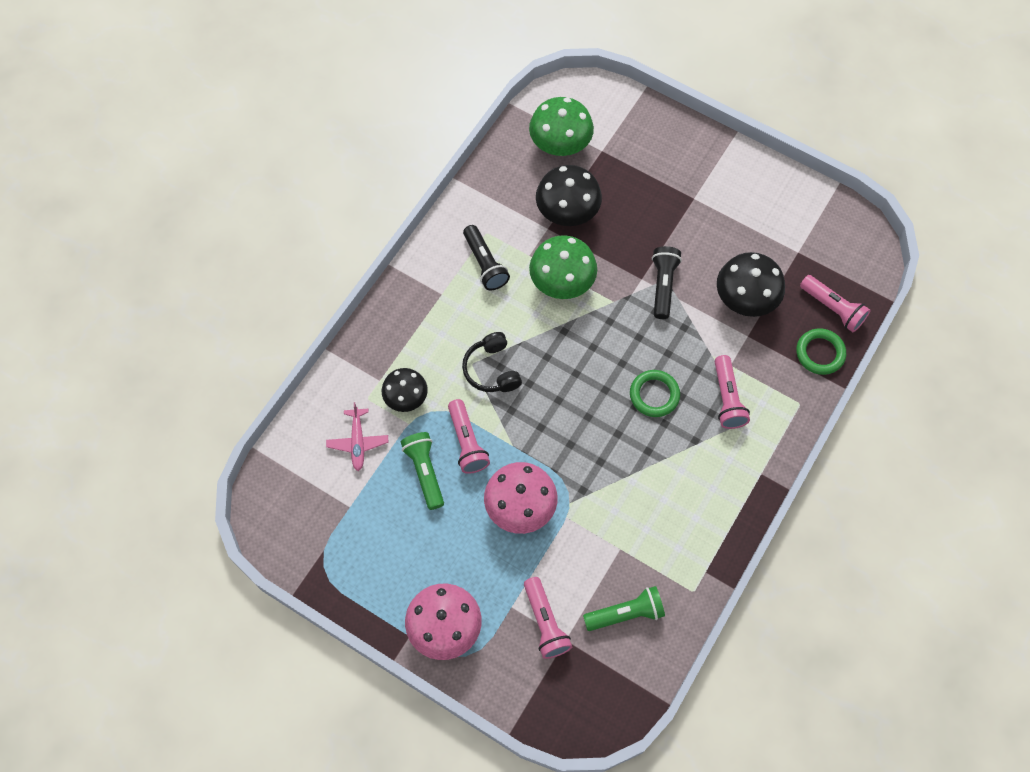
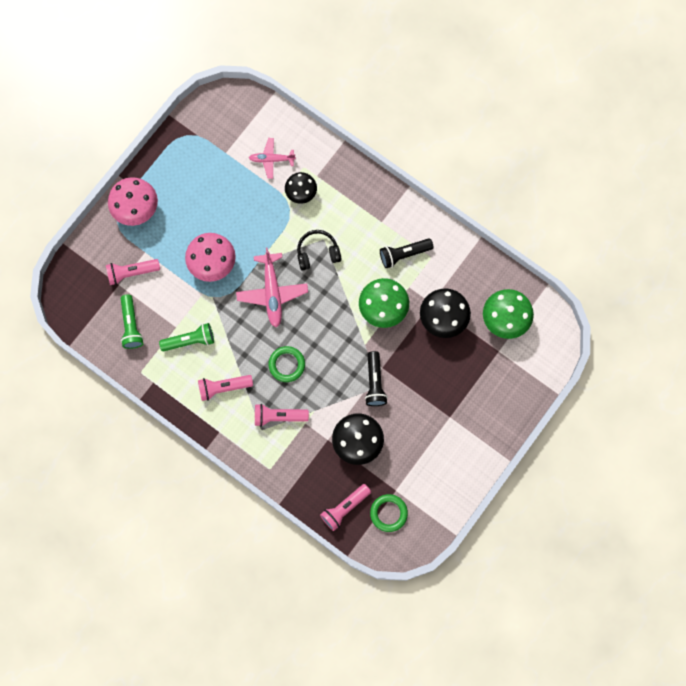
camera: 95 degrees right, 10 degrees up
green flashlight [401,432,444,510] -> green flashlight moved to [159,323,214,352]
pink flashlight [448,399,490,474] -> pink flashlight moved to [198,375,253,401]
black flashlight [652,246,682,319] -> black flashlight turned 75 degrees clockwise [365,351,388,406]
green ring [796,328,846,375] -> green ring moved to [370,494,408,532]
none -> pink plane [236,247,308,328]

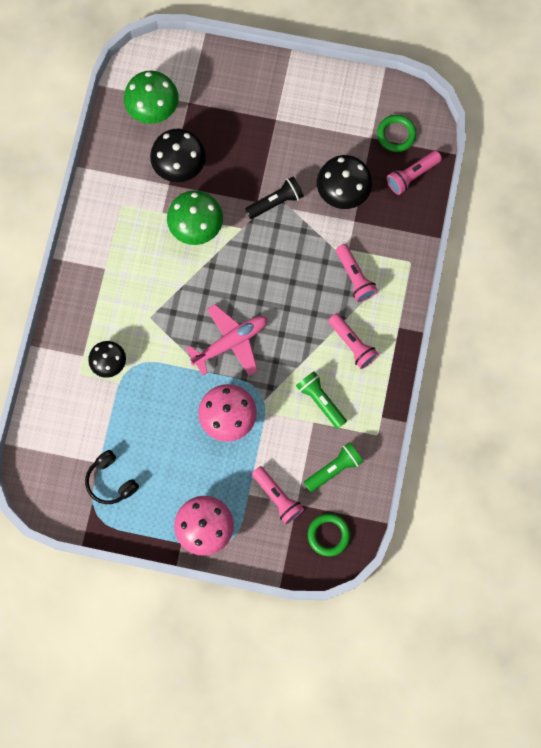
camera: 115 degrees left, 0 degrees up
pink plane [249,138,296,179] -> none
green ring [268,346,305,382] -> green ring moved to [308,514,350,556]
black headphones [297,230,341,271] -> black headphones moved to [85,450,139,504]
pink flashlight [320,484,371,531] -> pink flashlight turned 120 degrees clockwise [387,151,442,195]
black flashlight [380,238,433,268] -> none

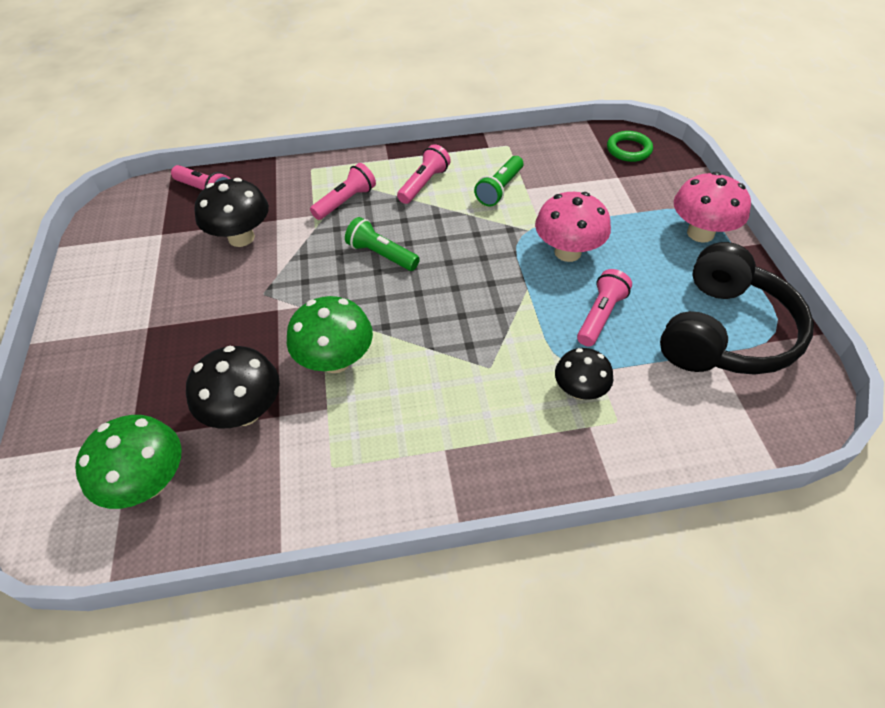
camera: 110 degrees left, 25 degrees down
black headphones [85,450,139,504] -> black headphones [660,242,814,375], size x2.01
pink plane [186,304,267,376] -> none
black flashlight [245,177,304,219] -> none
pink flashlight [252,466,304,524] -> pink flashlight moved to [577,269,632,346]
green flashlight [304,443,363,492] -> green flashlight moved to [345,217,420,271]
green ring [377,115,417,152] -> none

